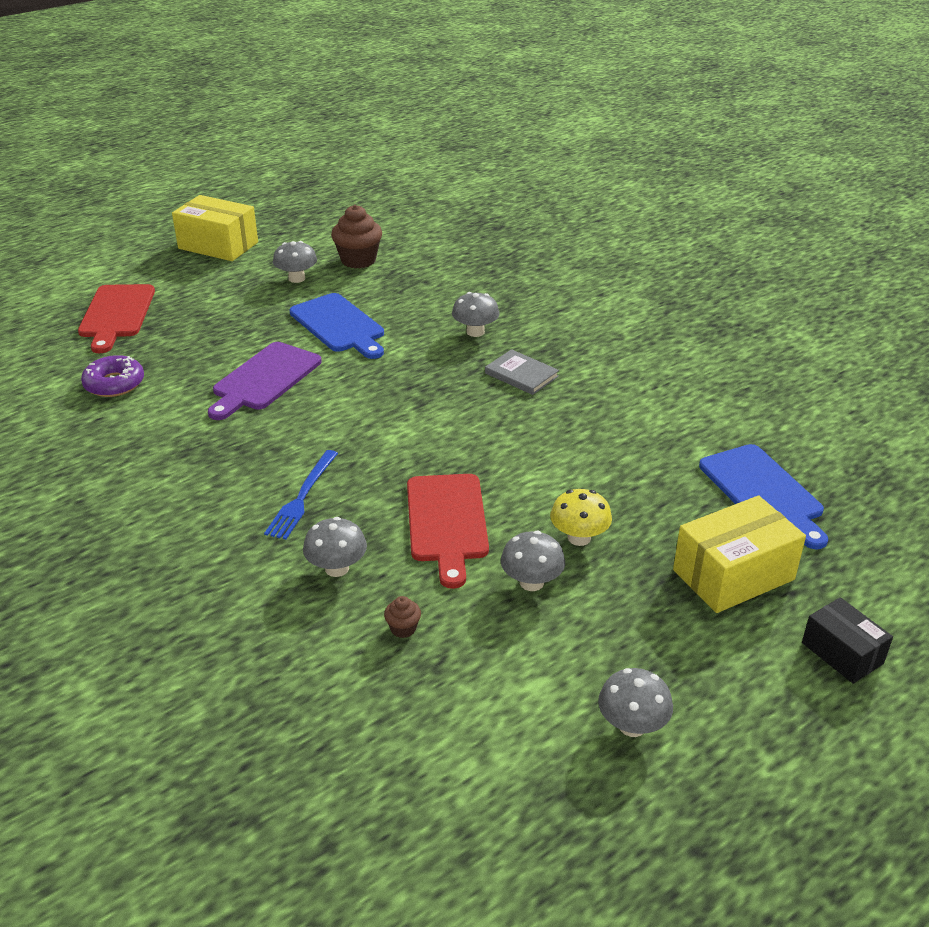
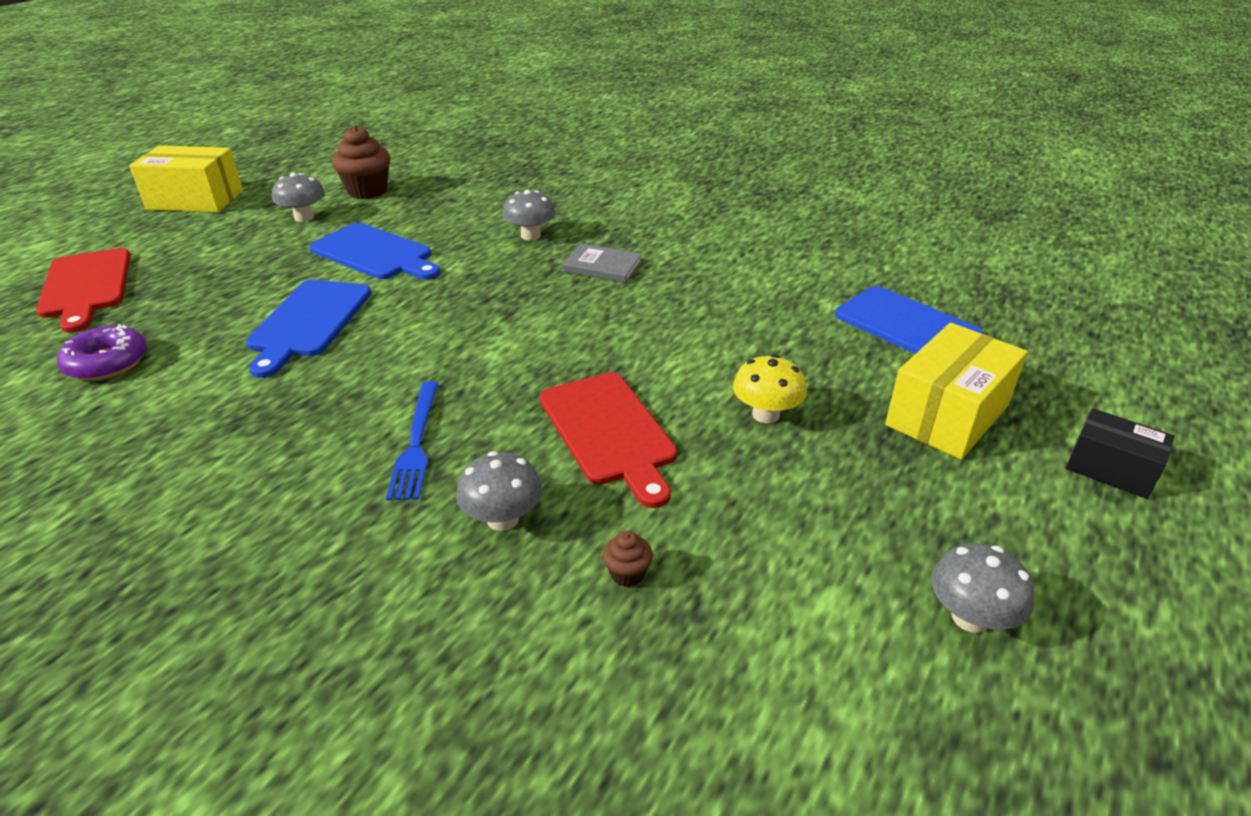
camera: 20 degrees left, 0 degrees up
purple cutting board [208,342,322,420] -> blue cutting board [246,280,371,378]
grey mushroom [501,531,565,591] -> none

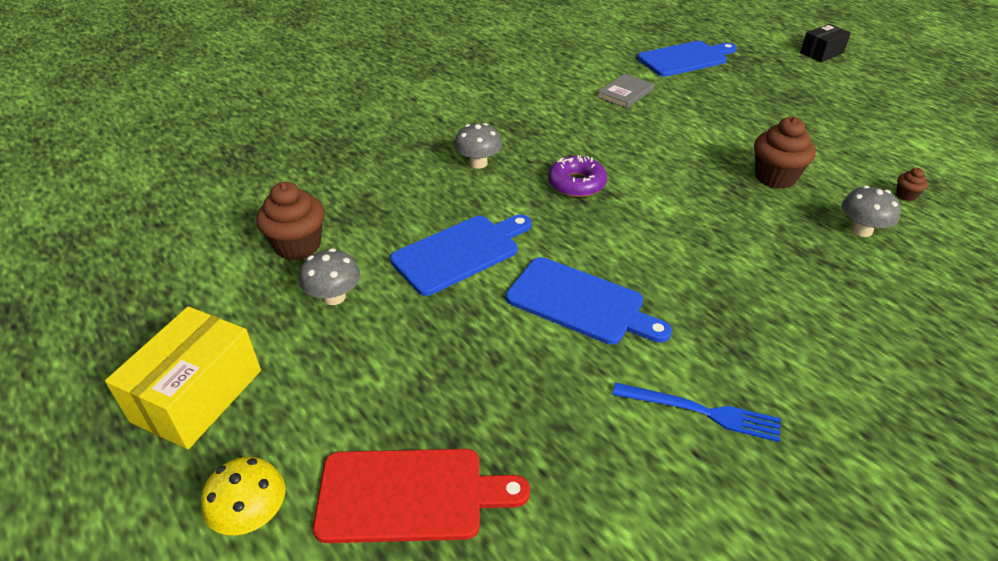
camera: 70 degrees left, 5 degrees up
purple donut [57,324,147,380] -> purple donut moved to [548,155,607,197]
blue fork [386,381,439,500] -> blue fork moved to [612,382,781,442]
red cutting board [540,372,677,508] -> brown cupcake [754,117,816,189]
grey book [563,243,642,283] -> grey book moved to [597,74,654,108]
yellow mushroom [733,354,807,424] -> yellow mushroom moved to [201,457,285,535]
yellow box [885,323,1028,460] -> none
grey mushroom [931,543,1035,633] -> none

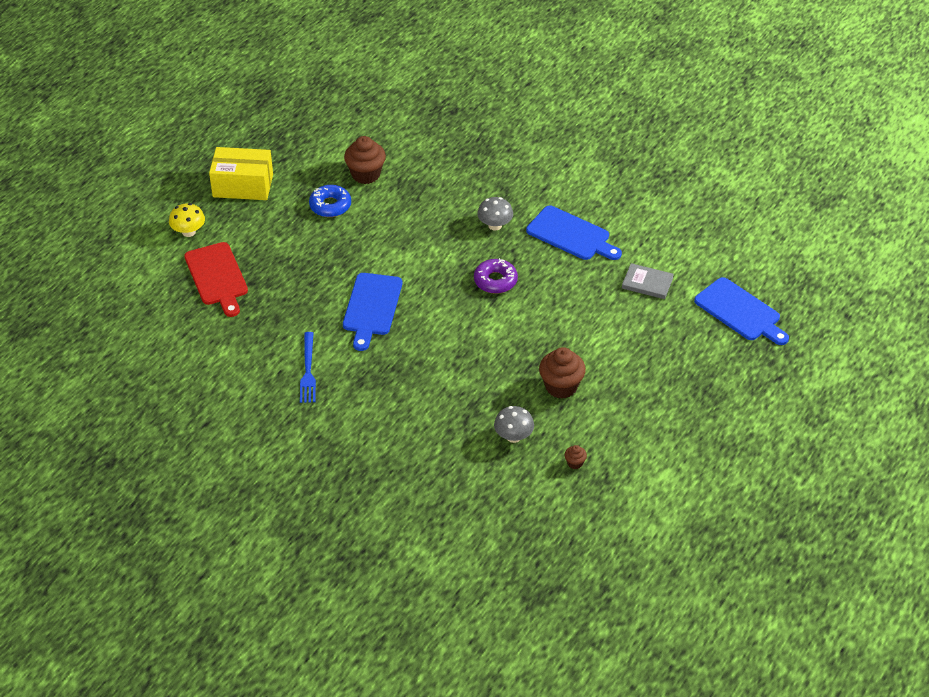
camera: 70 degrees right, 5 degrees up
grey mushroom [299,248,361,305] -> blue donut [309,185,351,217]
blue cutting board [390,214,532,296] -> blue cutting board moved to [526,206,622,260]
black box [800,24,851,62] -> none

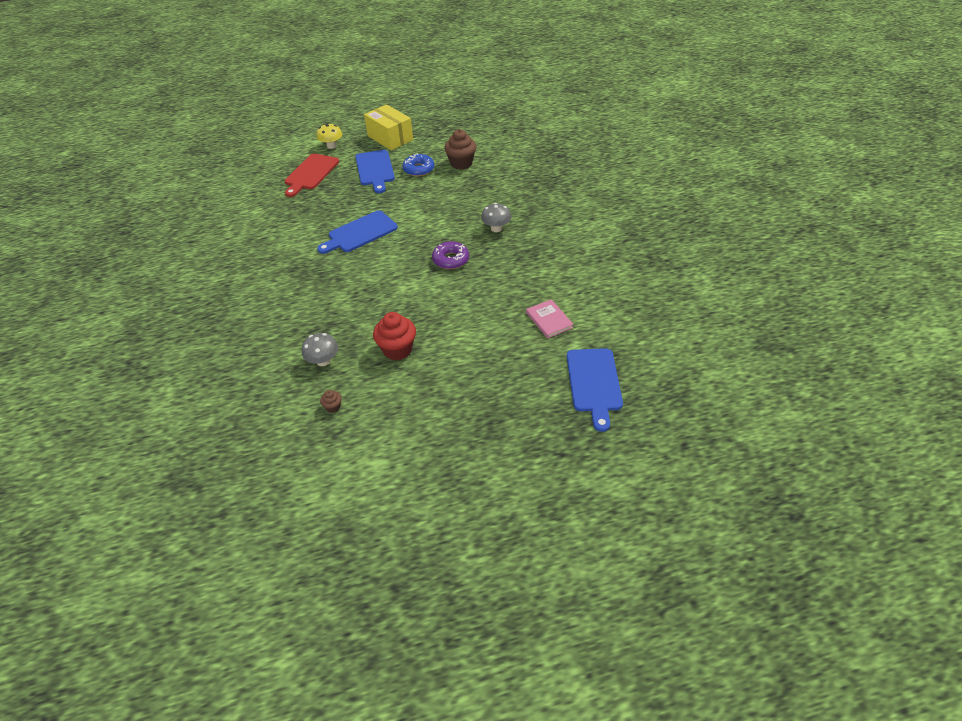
camera: 45 degrees right, 0 degrees up
blue fork [300,332,316,403] -> none
blue cutting board [526,206,622,260] -> blue cutting board moved to [355,150,395,193]
brown cupcake [539,347,586,398] -> red cupcake [373,312,416,360]
grey book [622,263,674,299] -> pink book [526,299,574,339]

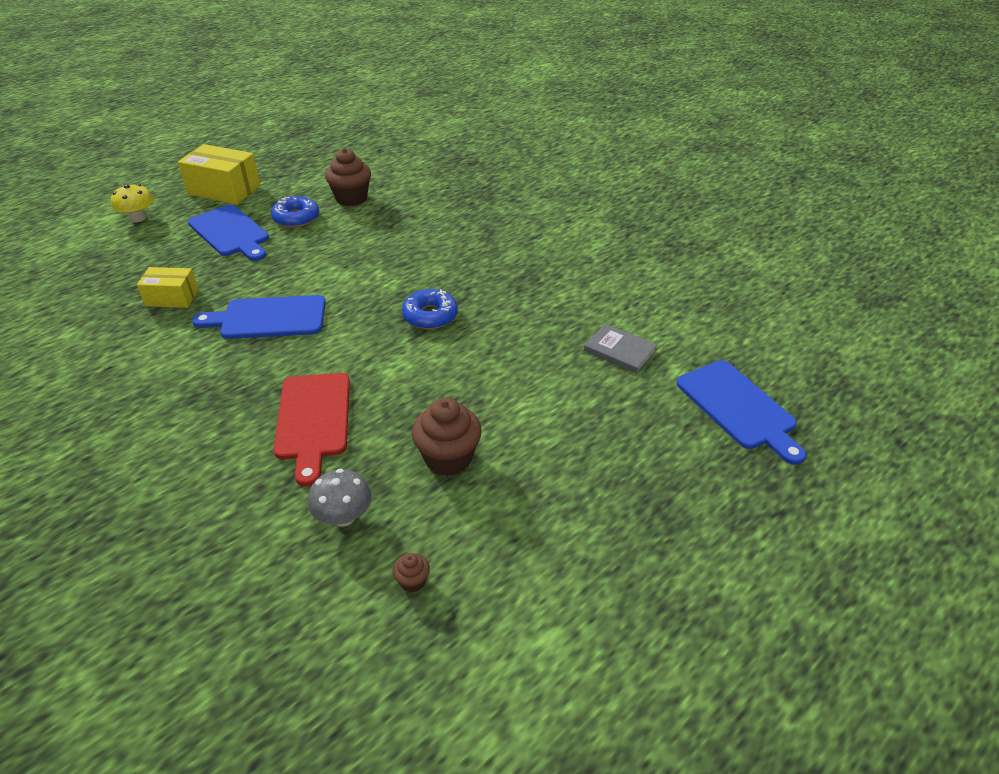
camera: 30 degrees left, 5 degrees down
red cutting board [285,153,339,197] -> red cutting board moved to [273,373,350,486]
blue cutting board [317,210,398,254] -> blue cutting board turned 60 degrees clockwise [192,295,326,339]
red cupcake [373,312,416,360] -> brown cupcake [412,398,482,476]
purple donut [432,241,469,269] -> blue donut [402,289,458,329]
grey mushroom [481,203,511,232] -> none
pink book [526,299,574,339] -> grey book [584,324,657,373]
none -> yellow box [137,267,199,308]

